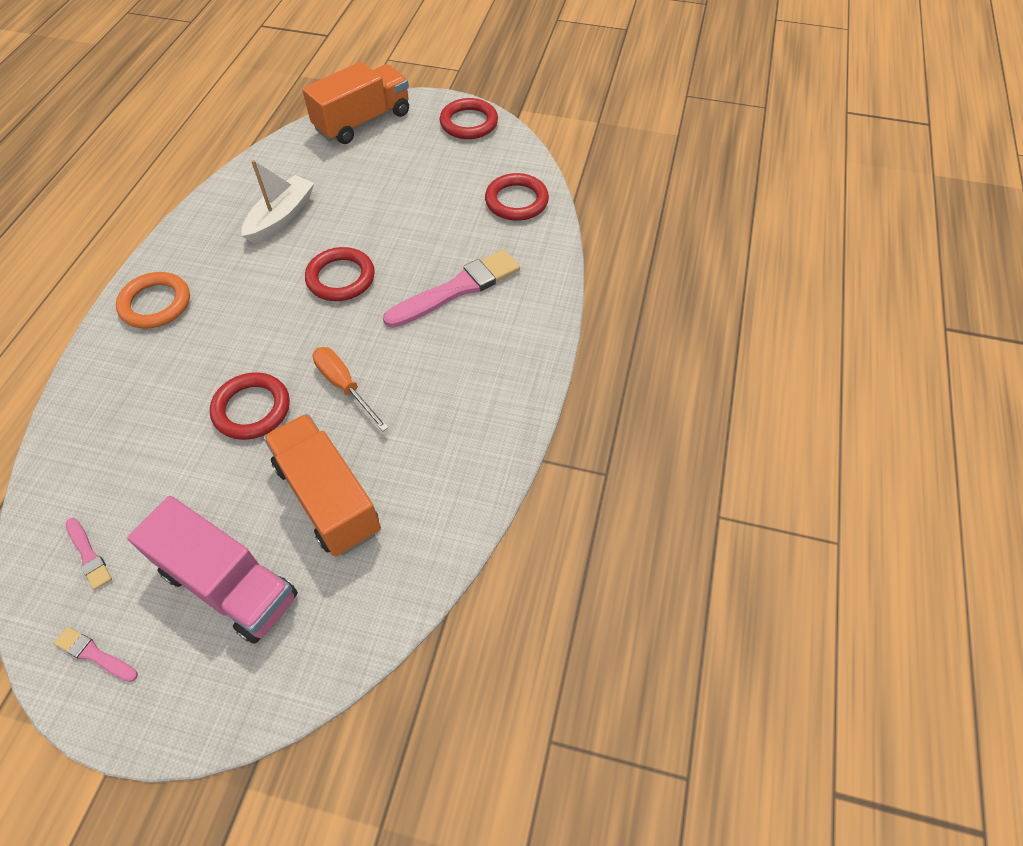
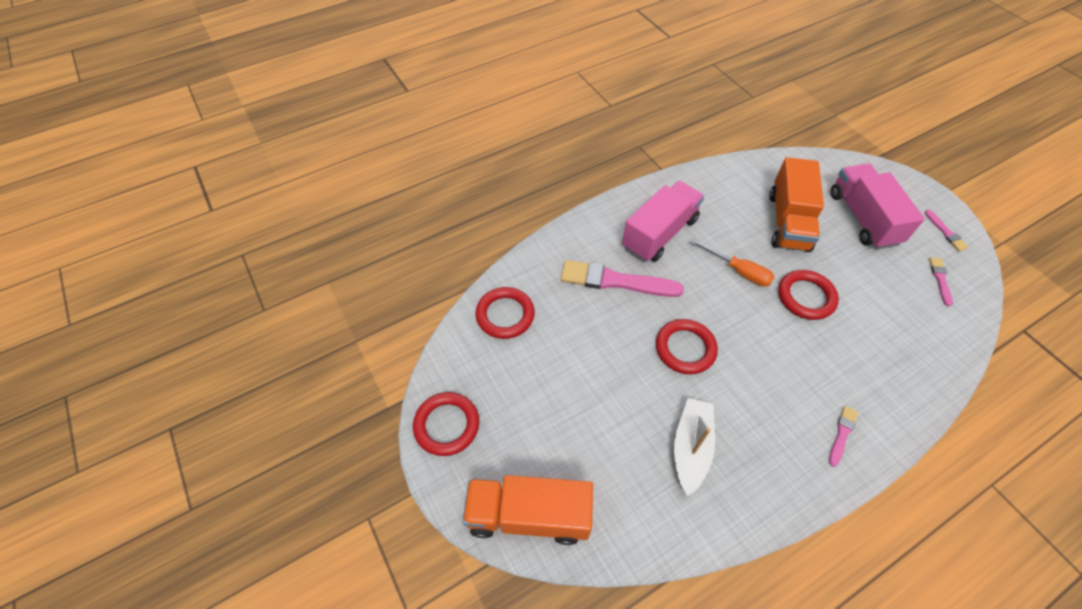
camera: 135 degrees left, 0 degrees up
orange ring [116,272,190,329] -> pink brush [829,406,858,467]
white boat [241,160,314,243] -> white boat turned 120 degrees clockwise [674,398,715,496]
orange screwdriver [312,347,389,431] -> orange screwdriver turned 60 degrees counterclockwise [690,239,775,287]
none -> pink truck [622,181,704,262]

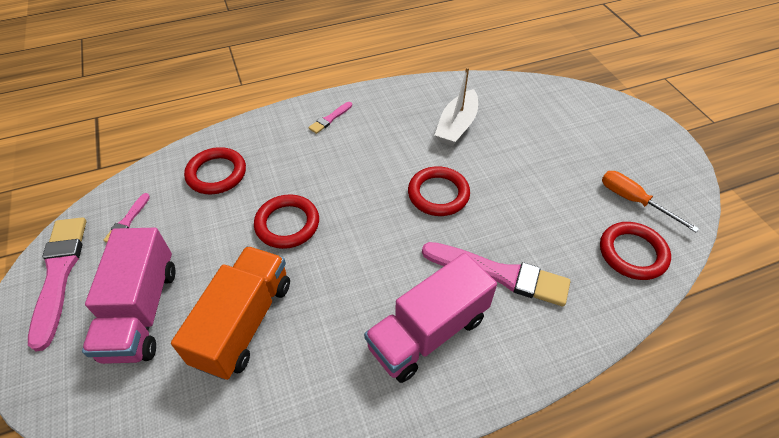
camera: 170 degrees left, 5 degrees down
red ring [413,392,479,456] -> red ring moved to [184,147,246,194]
orange truck [462,475,593,545] -> none
orange screwdriver [690,239,775,287] -> orange screwdriver moved to [602,171,699,232]
pink brush [925,210,969,251] -> pink brush [28,217,86,351], size x2.10

